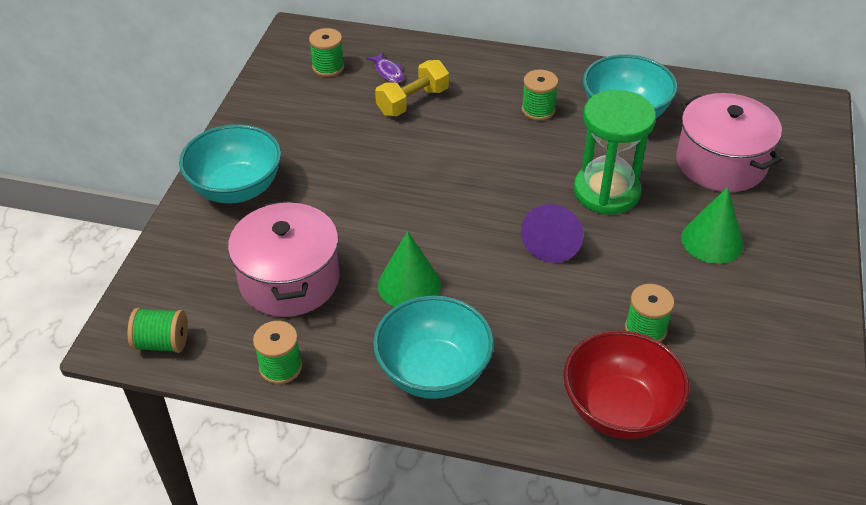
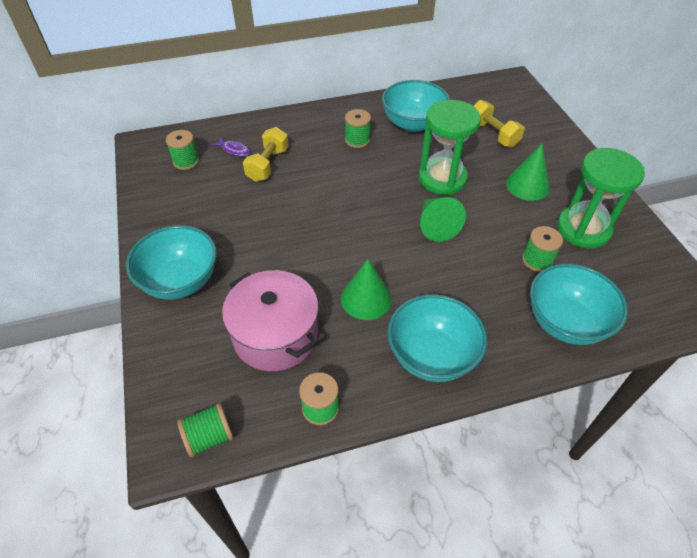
camera: 30 degrees left, 5 degrees up
purple cone [521,204,583,263] -> green cone [420,197,466,242]
red bowl [564,330,689,439] -> turquoise bowl [530,264,628,345]
pink pot [676,93,782,192] -> yellow dumbbell [474,100,525,147]
none -> green hourglass [557,148,645,248]

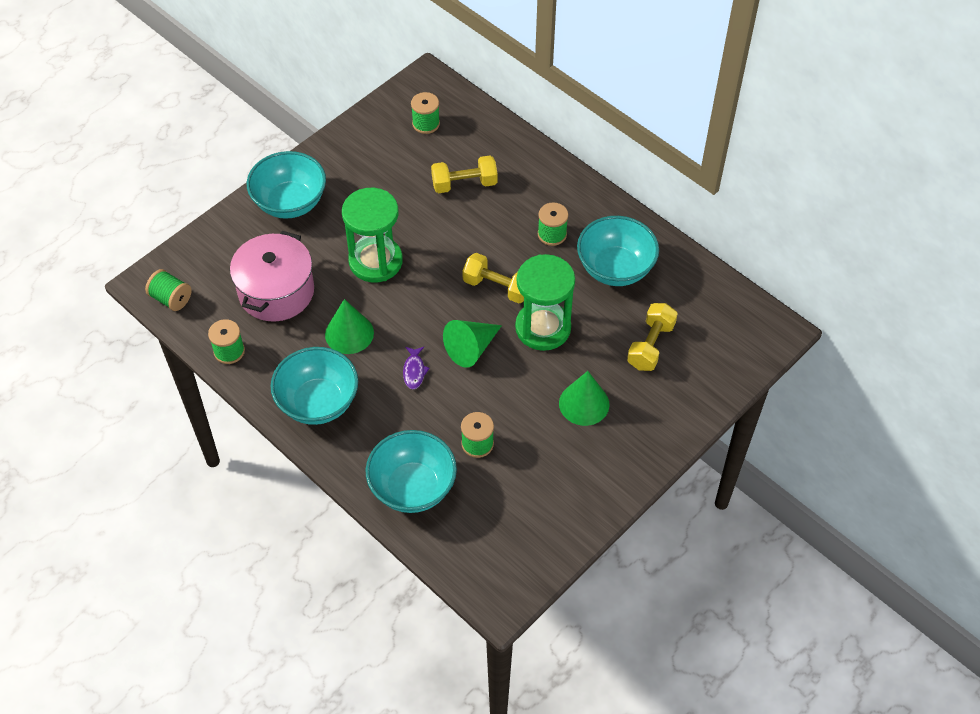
camera: 60 degrees right, 5 degrees up
purple fish [211,137,250,156] -> purple fish moved to [403,347,430,389]
green hourglass [557,148,645,248] -> green hourglass moved to [342,188,403,283]
none -> yellow dumbbell [462,253,524,304]

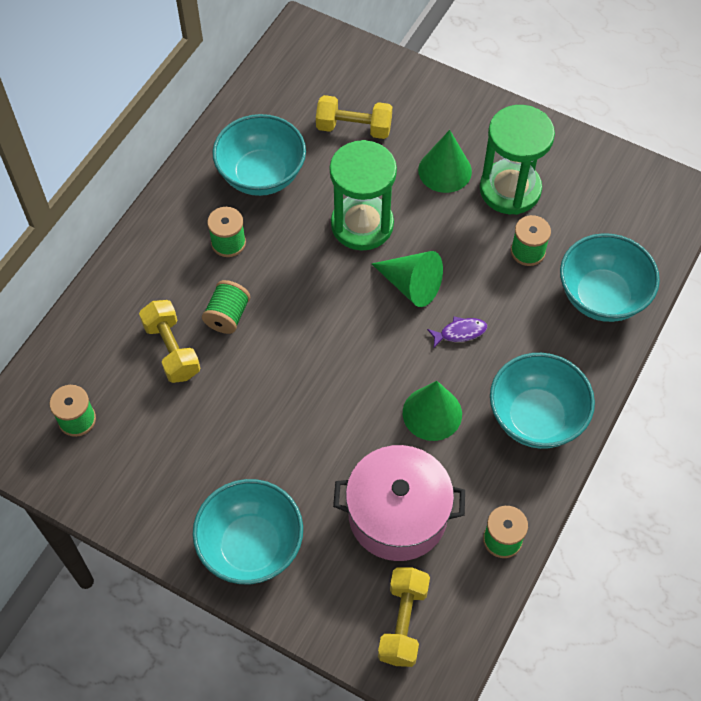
camera: 105 degrees left, 5 degrees up
green spool [145,269,192,311] -> green spool moved to [202,280,250,334]
green hourglass [342,188,403,283] -> green hourglass moved to [480,105,555,215]
yellow dumbbell [462,253,524,304] -> yellow dumbbell moved to [378,568,430,667]

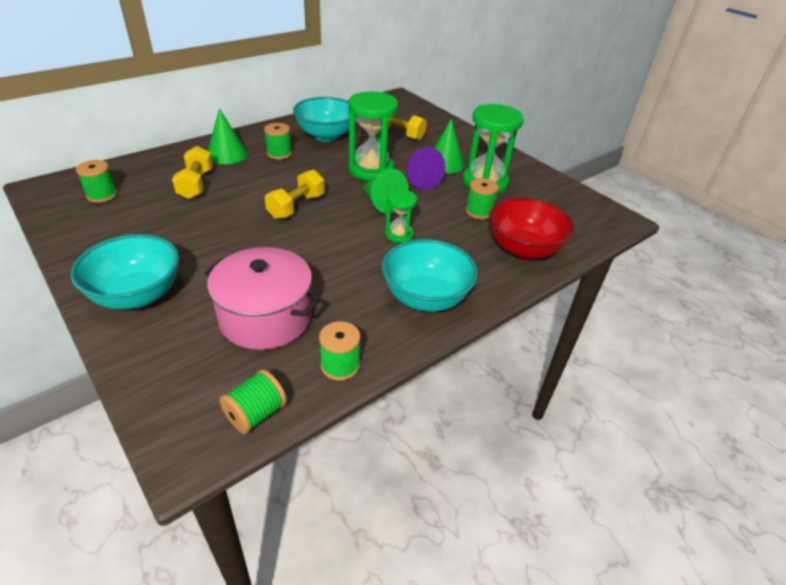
camera: 20 degrees right, 20 degrees down
green spool [202,280,250,334] -> green spool moved to [219,369,287,434]
yellow dumbbell [378,568,430,667] -> yellow dumbbell moved to [265,170,325,219]
green cone [403,381,462,441] -> green cone moved to [208,108,247,164]
purple fish [427,317,487,347] -> green hourglass [385,190,417,243]
turquoise bowl [560,233,660,322] -> red bowl [489,197,574,259]
none -> purple cone [407,147,445,190]

